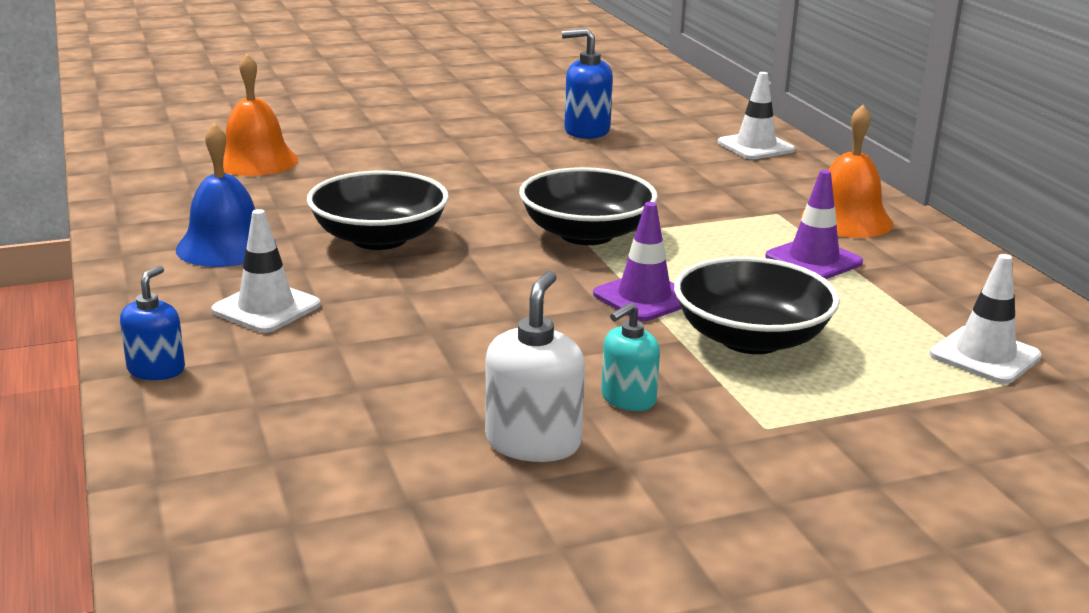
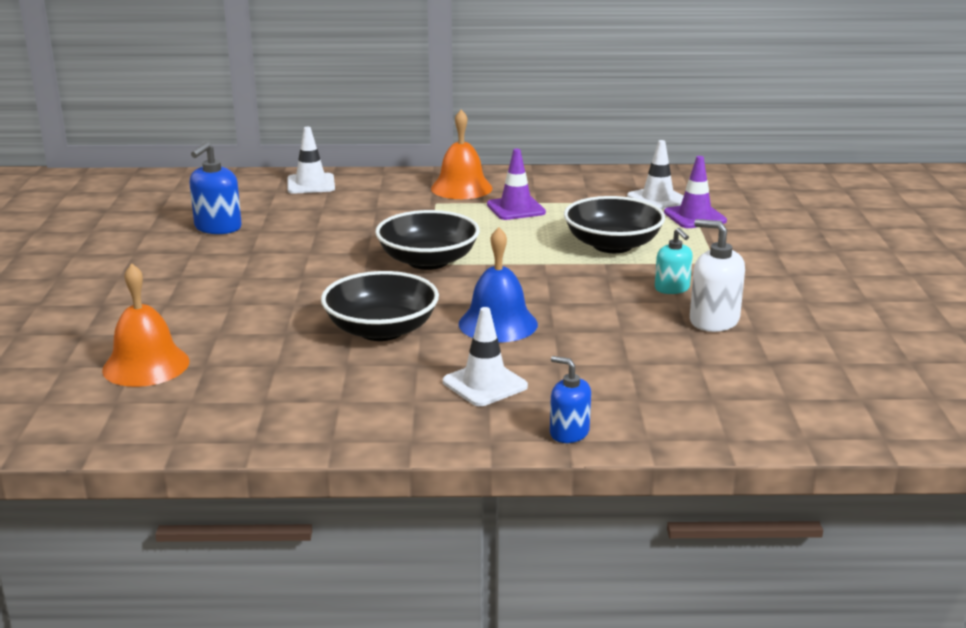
camera: 70 degrees left, 0 degrees up
blue bell [176,123,276,267] -> blue bell moved to [459,227,538,343]
purple traffic cone [593,202,682,321] -> purple traffic cone moved to [664,156,727,228]

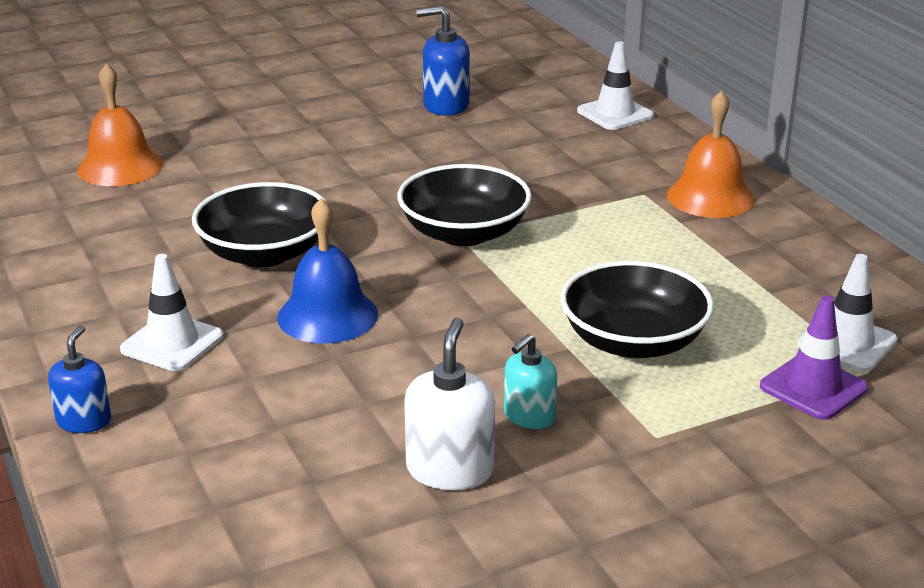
camera: 65 degrees right, 5 degrees up
purple traffic cone [487,149,546,220] -> none

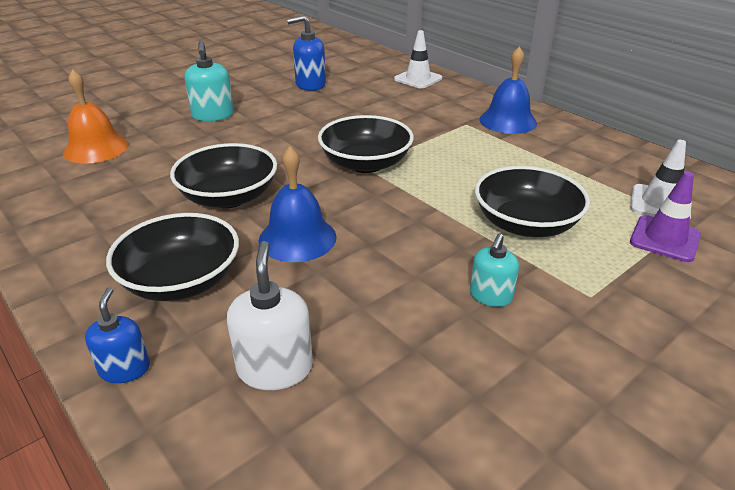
camera: 15 degrees left, 5 degrees up
white traffic cone [120,254,223,371] -> black bowl [106,213,239,301]
white soap dispenser [404,318,495,490] -> white soap dispenser moved to [227,241,313,390]
orange bell [667,90,755,218] -> blue bell [479,46,537,134]
none -> turquoise soap dispenser [185,41,234,122]

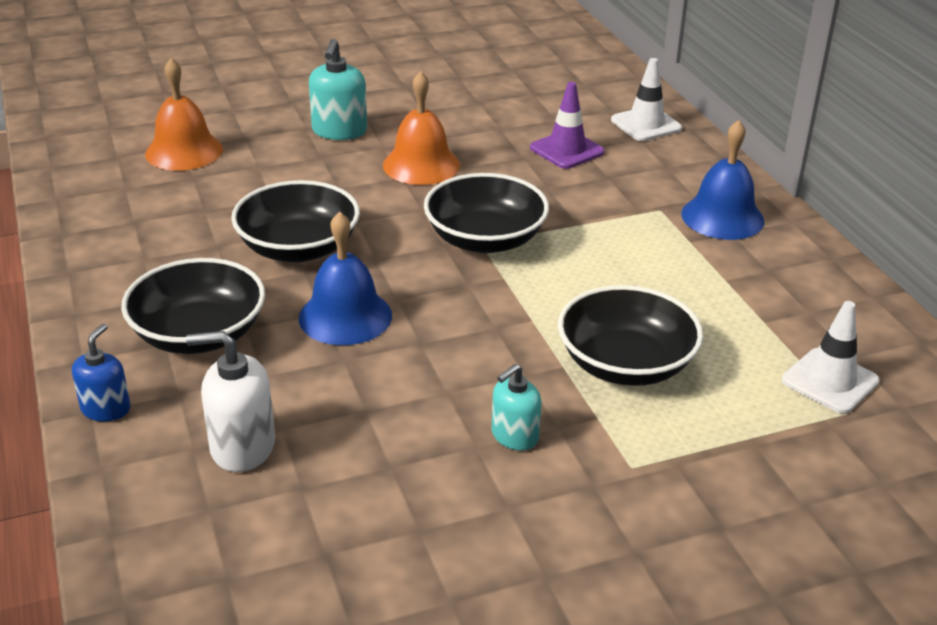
camera: 20 degrees right, 0 degrees up
white soap dispenser [227,241,313,390] -> white soap dispenser turned 105 degrees counterclockwise [186,331,275,472]
blue soap dispenser [287,15,326,91] -> none
purple traffic cone [630,171,701,262] -> purple traffic cone moved to [530,82,605,169]
none -> orange bell [383,71,460,185]

